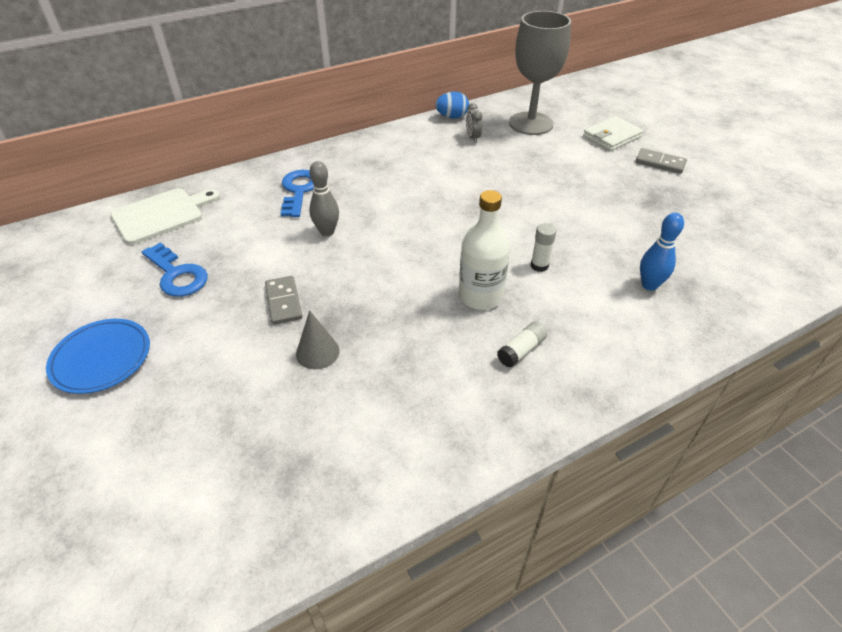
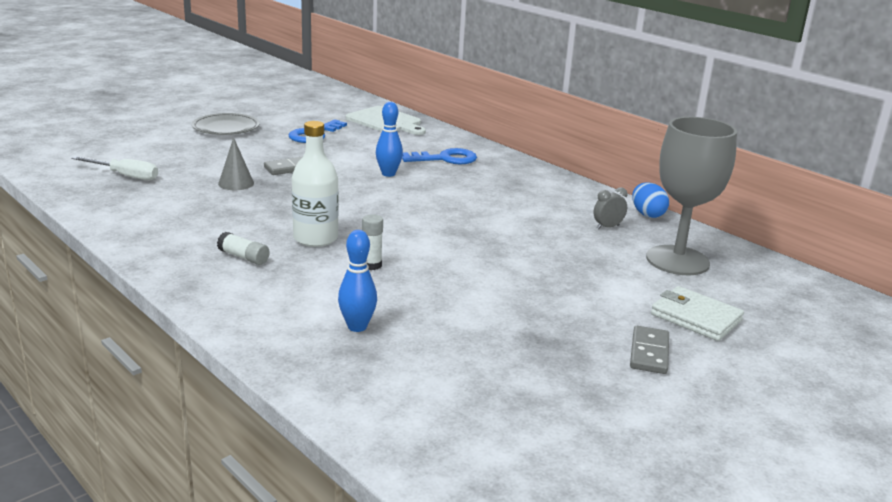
camera: 75 degrees right, 20 degrees down
blue plate [46,319,150,394] -> grey plate [192,113,260,135]
grey bowling pin [309,161,339,236] -> blue bowling pin [376,102,403,177]
none -> white screwdriver [71,156,158,180]

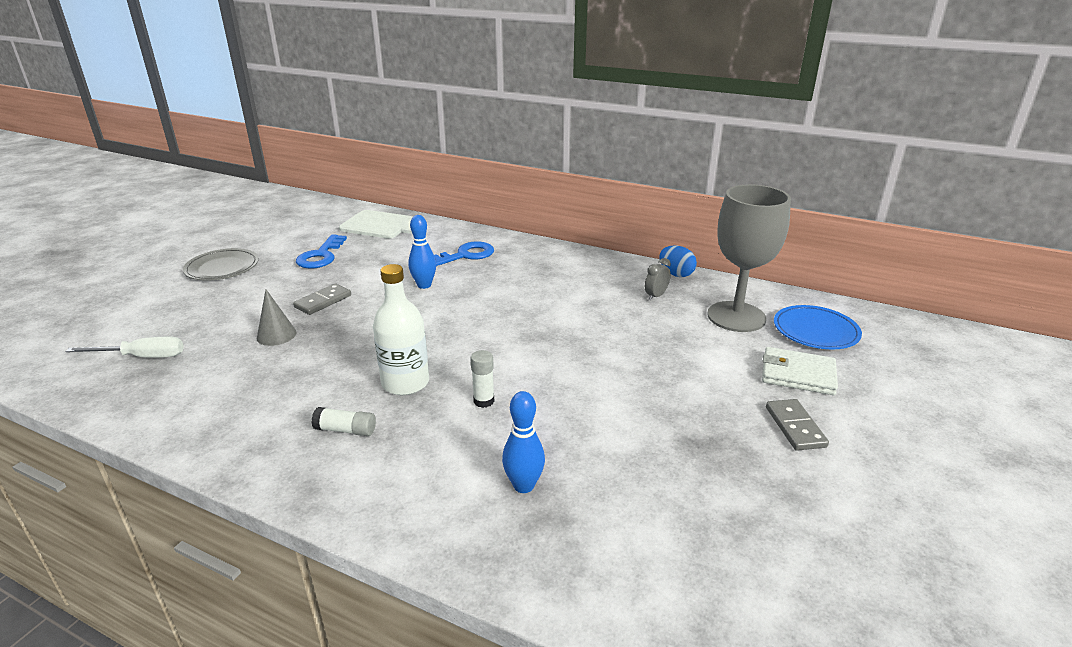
camera: 20 degrees left, 5 degrees up
none -> blue plate [774,305,862,350]

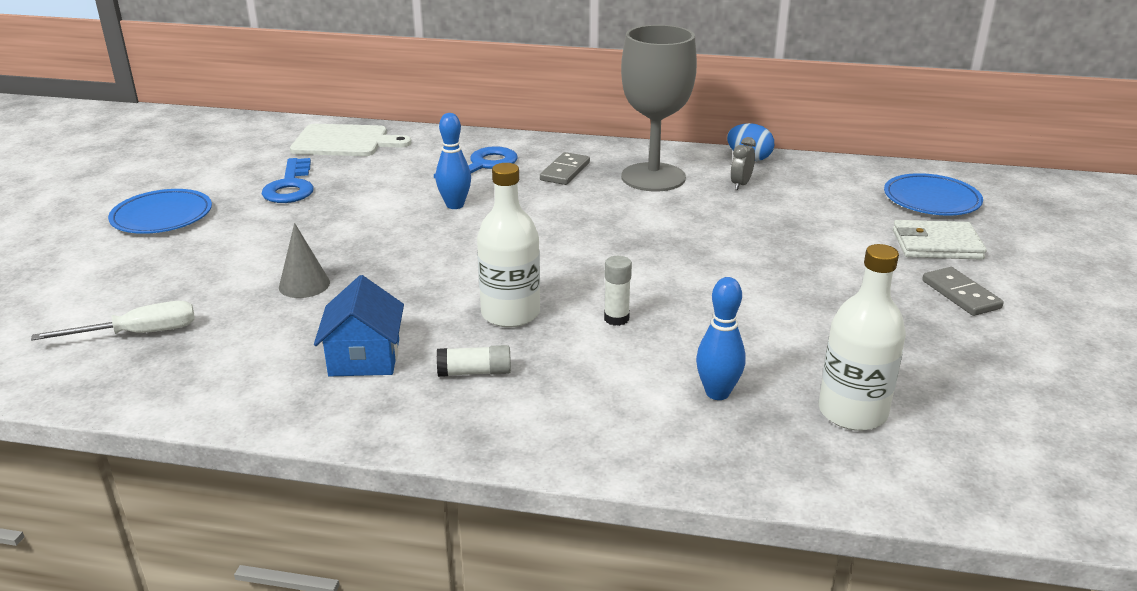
camera: 15 degrees left, 0 degrees up
grey plate [183,248,259,281] -> blue plate [108,189,212,234]
grey domino [293,283,351,315] -> grey domino moved to [540,152,590,185]
grey goblet [707,185,791,332] -> grey goblet moved to [621,25,697,191]
none -> blue house [314,275,404,376]
none -> white bottle [819,244,906,431]

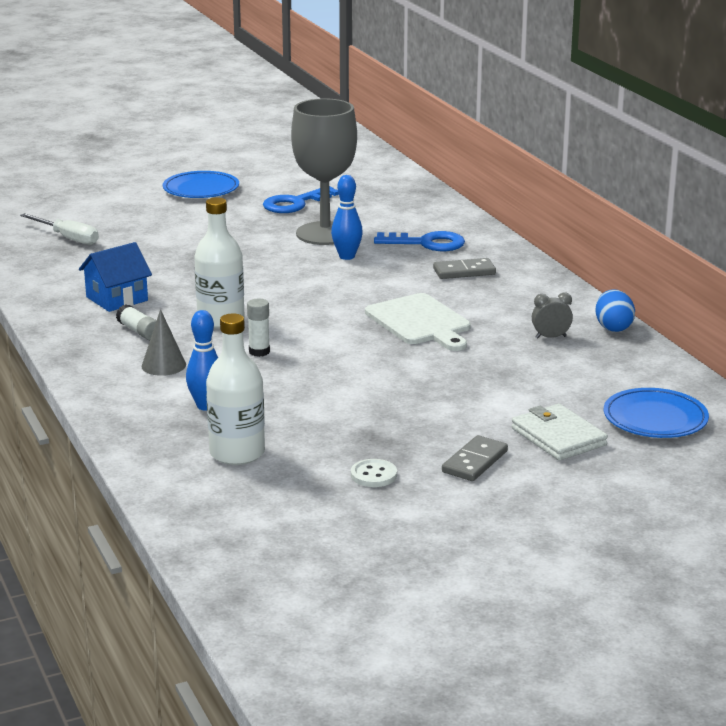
camera: 55 degrees right, 5 degrees down
grey cone [279,223,330,298] -> grey cone moved to [141,309,186,376]
white cutting board [290,124,411,156] -> white cutting board moved to [365,293,471,351]
grey goblet [621,25,697,191] -> grey goblet moved to [291,98,357,245]
none -> white button [351,459,397,487]

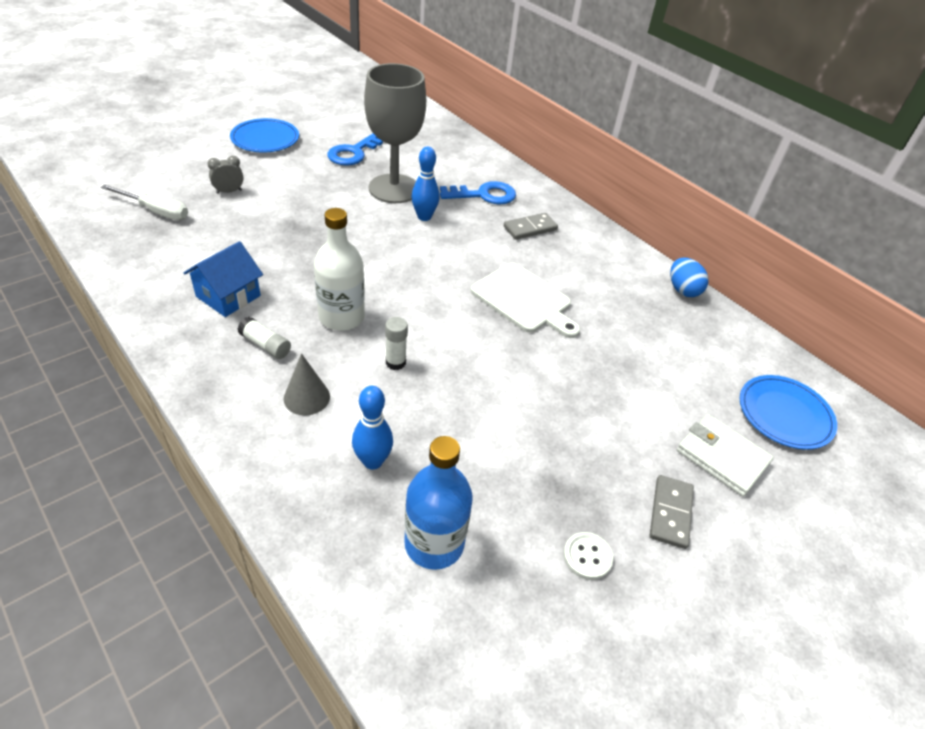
camera: 20 degrees left, 20 degrees up
white bottle [206,313,265,465] -> blue bottle [404,436,473,570]
grey clock [532,292,573,339] -> grey clock moved to [207,156,243,194]

